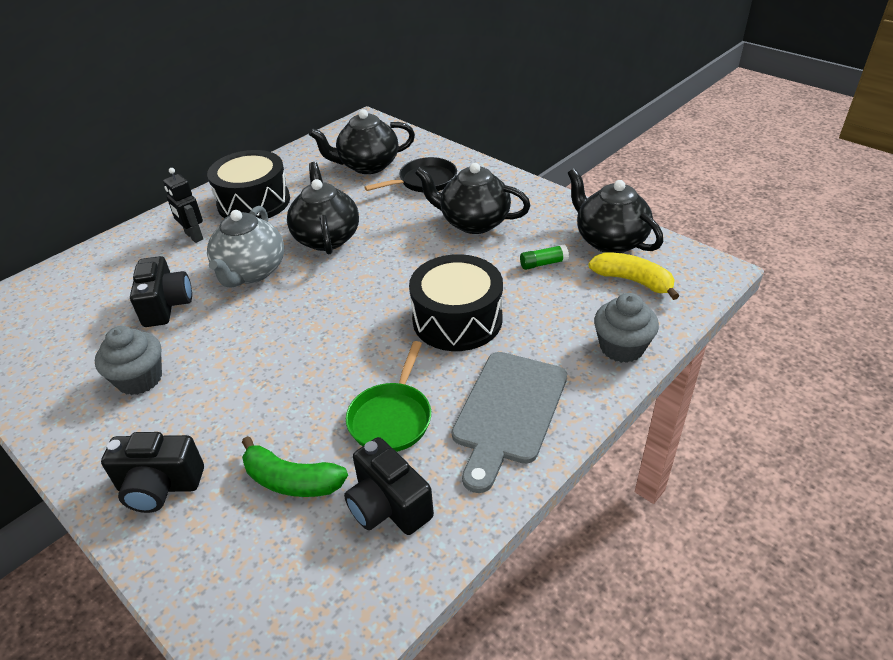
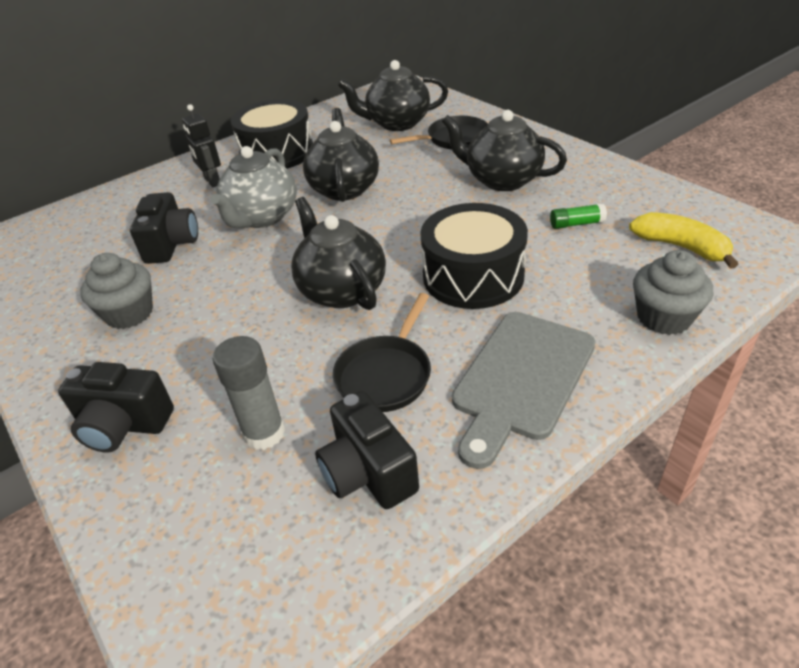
camera: 10 degrees right, 0 degrees up
green banana [242,436,348,497] -> grey glue stick [213,336,285,450]
green pan [346,341,431,452] -> black pan [333,293,431,412]
black teapot [568,168,663,253] -> black teapot moved to [291,197,386,310]

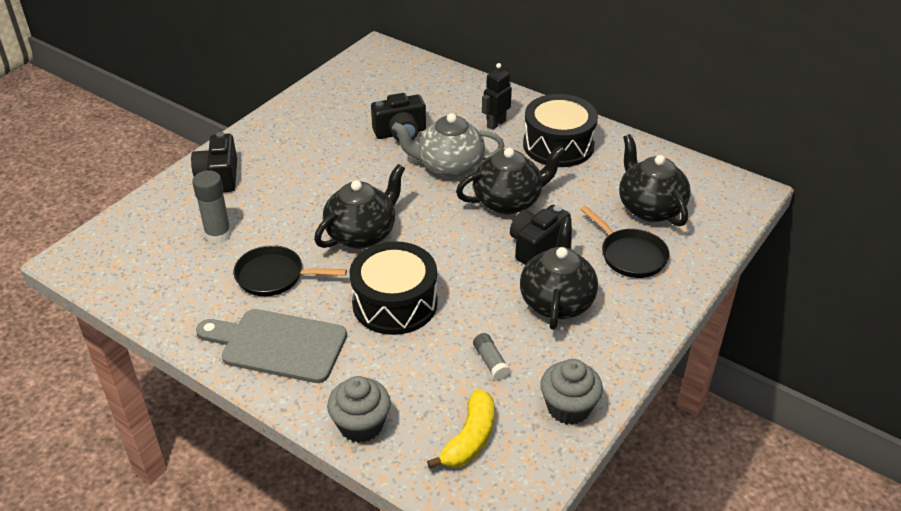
camera: 70 degrees right, 0 degrees up
grey cupcake [80,253,153,329] -> grey cupcake moved to [540,359,603,425]
black camera [315,391,419,509] -> black camera moved to [510,205,571,265]
green glue stick [550,203,607,229] -> grey glue stick [473,333,510,380]

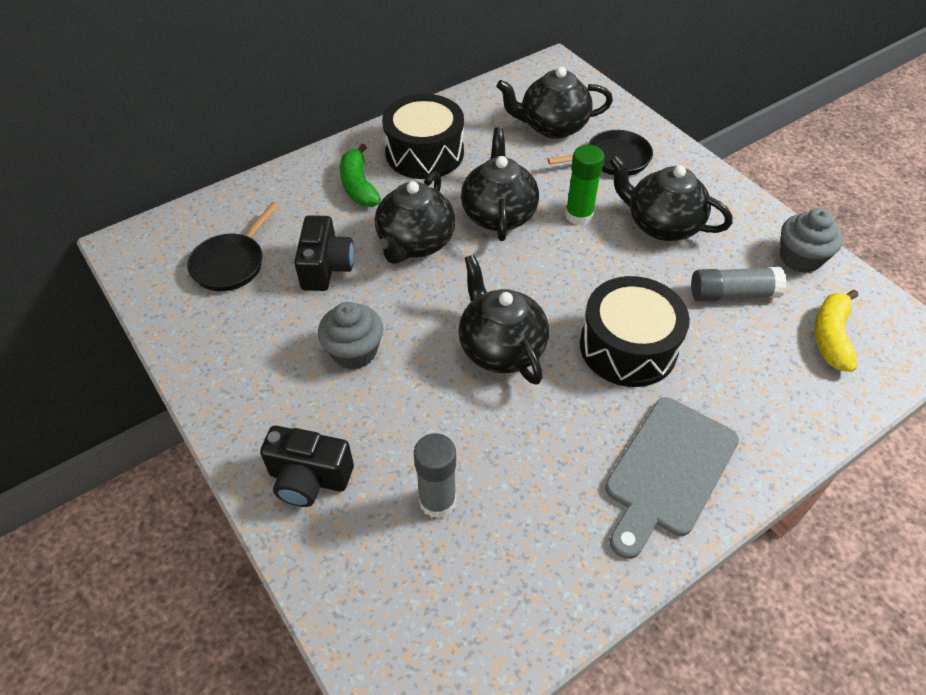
camera: 70 degrees left, 10 degrees up
black pan [233,245,347,296] -> black pan moved to [187,202,279,291]
grey cupcake [327,376,391,443] -> grey cupcake moved to [318,302,383,369]
grey teapot [392,113,505,178] -> black teapot [375,172,455,264]
yellow banana [427,389,494,468] -> yellow banana turned 120 degrees counterclockwise [815,290,858,372]
grey glue stick [473,333,510,380] -> grey glue stick [691,267,787,302], size x1.65
black robot [482,63,512,130] -> green banana [340,144,381,207]
black camera [510,205,571,265] -> green glue stick [565,145,604,225]

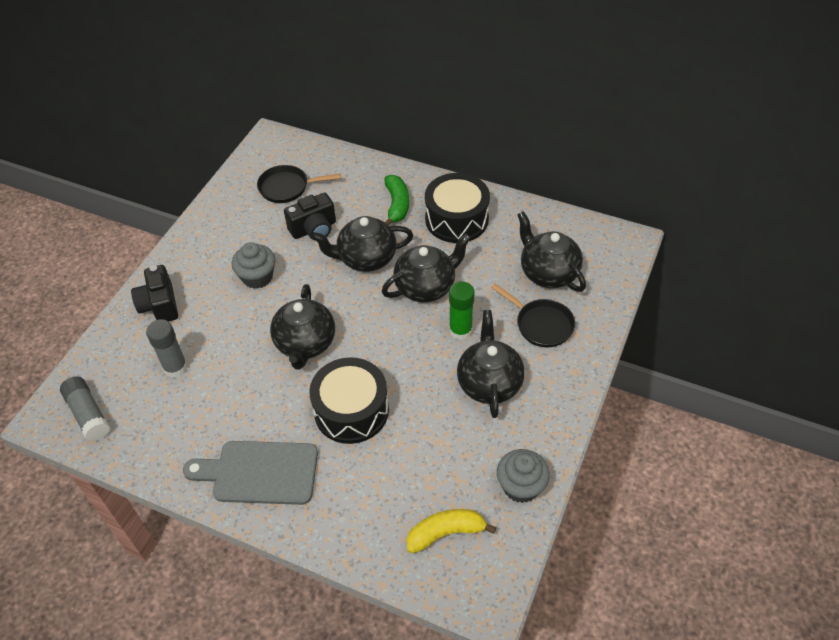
camera: 60 degrees right, 0 degrees up
green banana [340,144,381,207] -> green banana turned 135 degrees clockwise [384,175,409,225]
black teapot [458,254,549,385] -> black teapot turned 150 degrees clockwise [270,284,335,369]
grey glue stick [691,267,787,302] -> grey glue stick moved to [60,376,110,442]

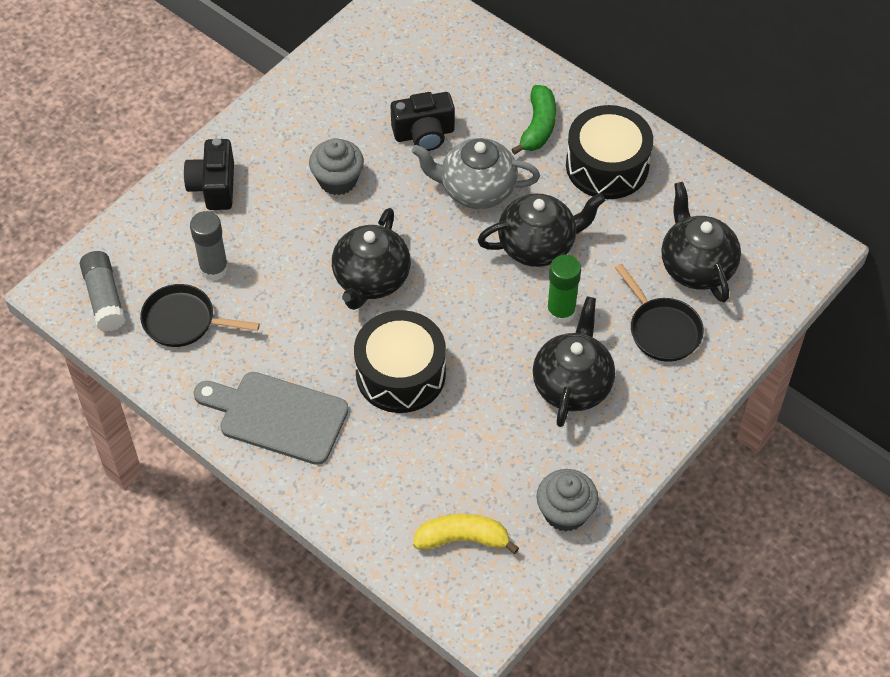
camera: 15 degrees right, 5 degrees up
black pan [257,165,341,203] -> black pan moved to [140,284,260,347]
black teapot [311,216,413,272] -> grey teapot [412,138,540,209]

